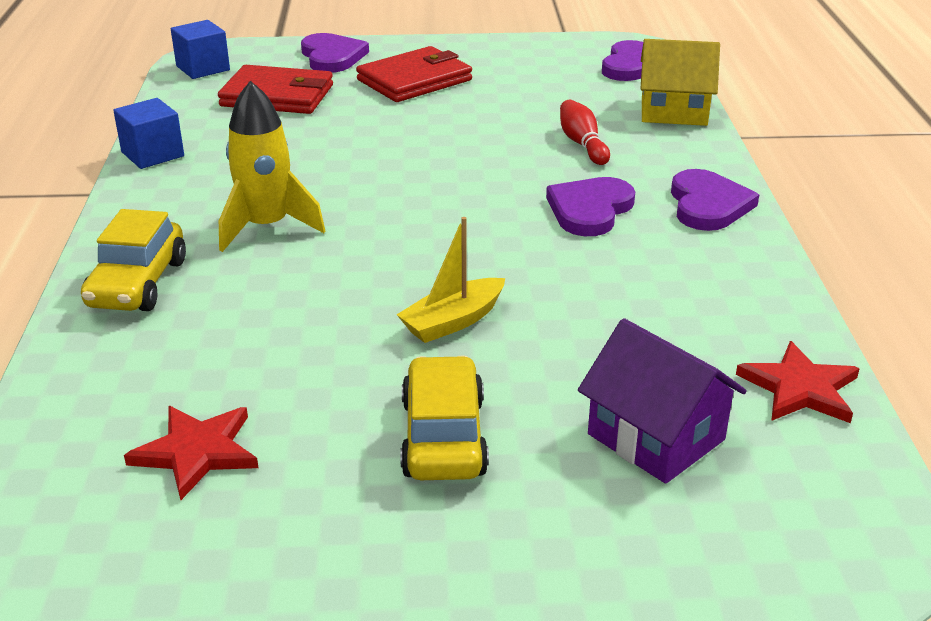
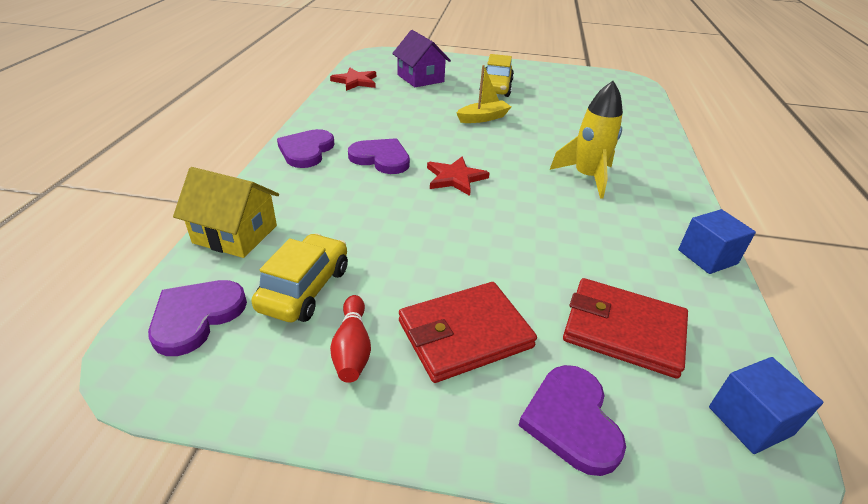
camera: 170 degrees left, 5 degrees up
yellow car [81,209,186,311] -> yellow car moved to [251,233,348,322]
red star [124,406,258,500] -> red star moved to [427,157,490,196]
purple heart [546,177,635,236] -> purple heart turned 105 degrees counterclockwise [348,138,410,174]
red bowling pin [560,100,610,165] -> red bowling pin moved to [330,295,371,383]

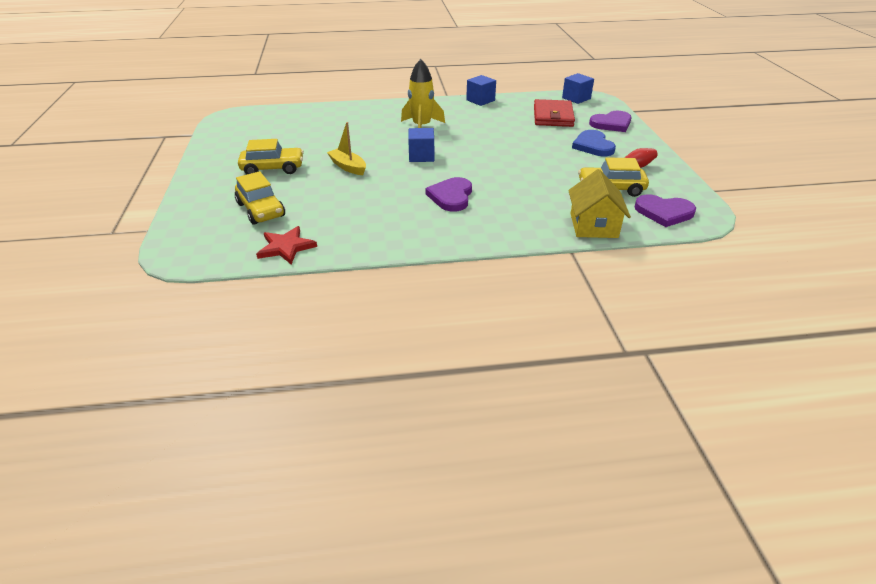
camera: 105 degrees left, 0 degrees up
purple heart [277,129,334,168] -> none
purple house [392,30,451,87] -> yellow car [235,171,285,225]
red wallet [399,282,537,383] -> blue heart [572,130,616,156]
red star [427,157,490,196] -> none
none -> blue cube [408,128,434,162]

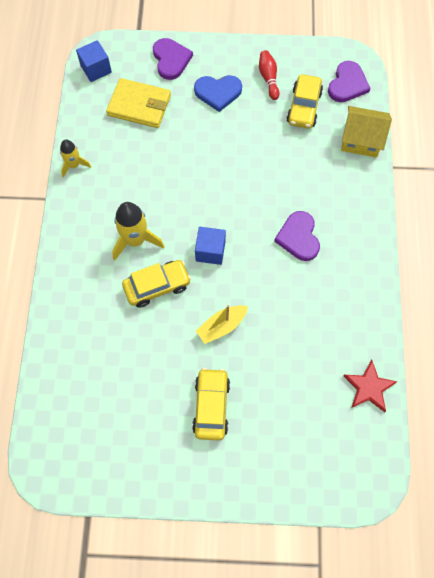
camera: 80 degrees left, 30 degrees up
yellow car [235,171,285,225] -> yellow car moved to [122,260,191,308]
purple heart [425,177,472,212] -> purple heart turned 60 degrees clockwise [274,211,320,261]
blue cube [466,75,496,106] -> yellow rocket [60,139,91,178]
red wallet [534,99,575,127] -> yellow wallet [106,78,171,128]

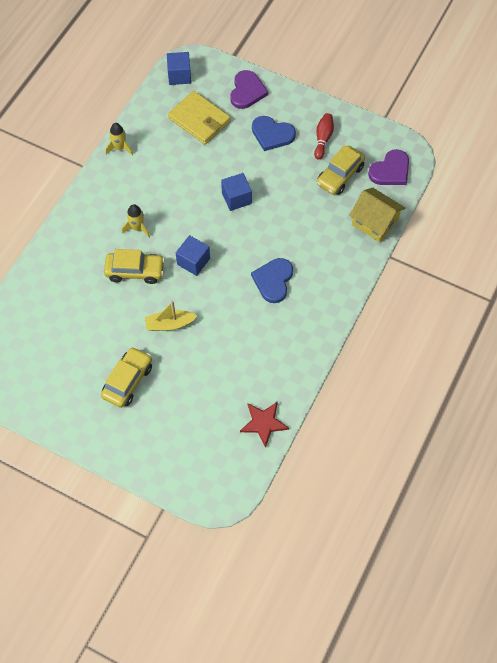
camera: 25 degrees right, 5 degrees down
yellow rocket [112,202,165,261] -> yellow rocket [122,204,150,237], size x0.61
purple heart [274,211,320,261] -> blue heart [251,258,293,303]
none -> blue cube [221,173,252,211]

